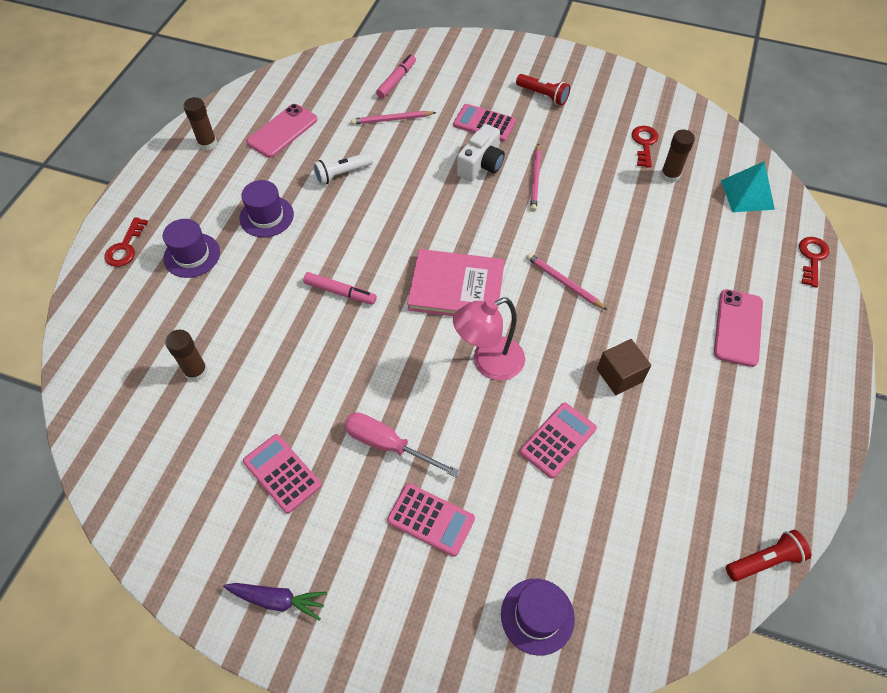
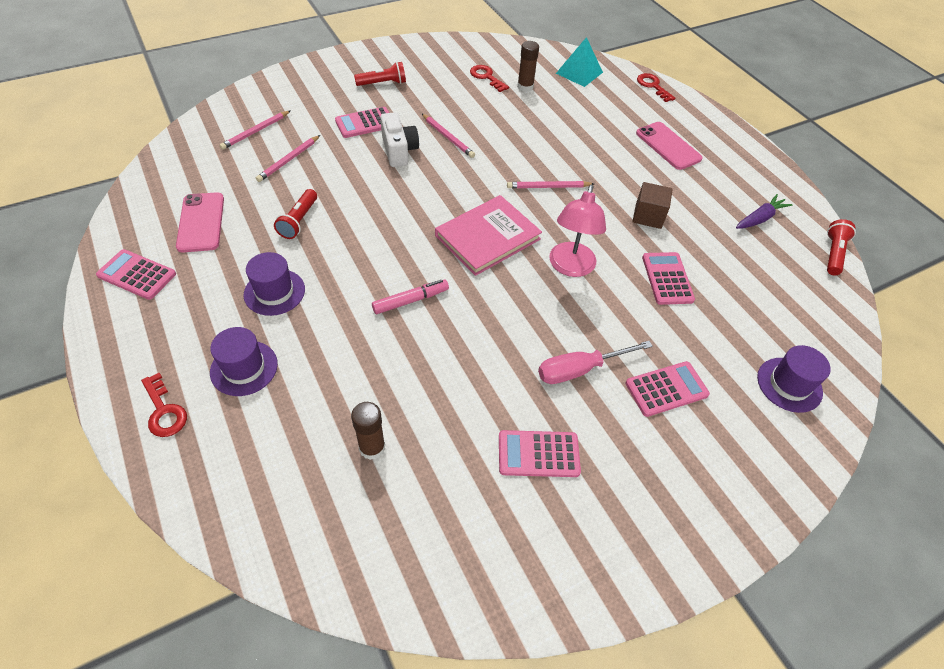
camera: 50 degrees left, 5 degrees down
brown glue stick [183,97,217,150] -> pink calculator [96,249,176,300]
purple carrot [223,583,327,621] -> purple carrot moved to [736,194,792,229]
white flashlight [313,152,373,185] -> red flashlight [274,189,317,239]
pink marker [376,55,416,98] -> pink pencil [220,110,291,150]

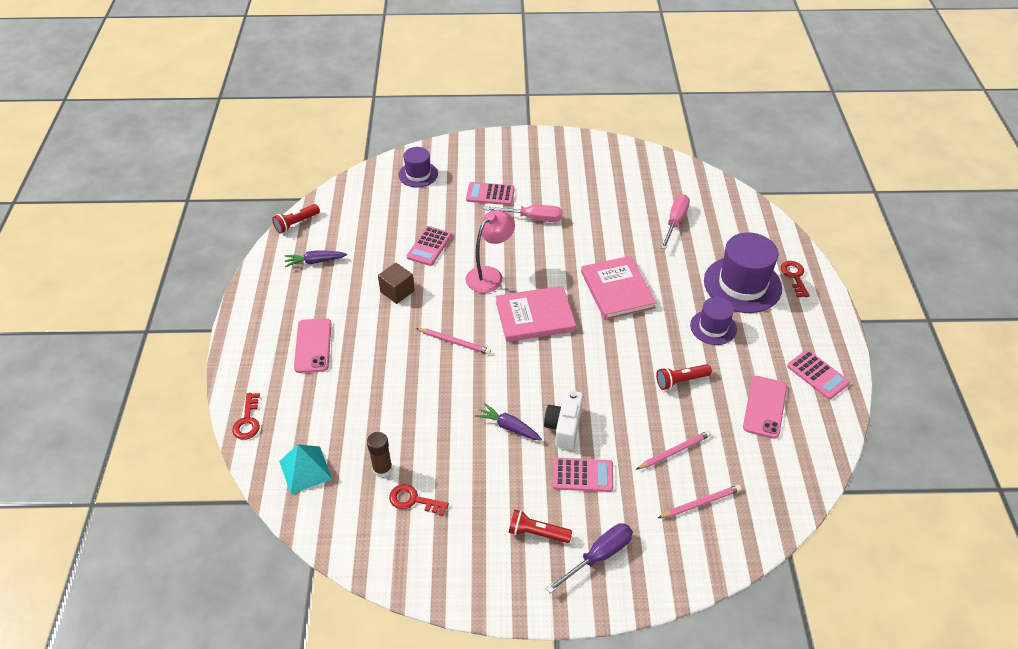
camera: 150 degrees left, 5 degrees down
purple hat [210,327,278,396] -> purple hat [704,232,782,313], size x1.74
red flashlight [274,189,317,239] -> red flashlight turned 150 degrees counterclockwise [656,364,712,390]
brown glue stick [351,402,385,460] -> pink screwdriver [661,194,690,250]
pink marker [372,280,449,314] -> pink book [581,256,657,320]
pink pencil [422,114,475,158] -> purple carrot [475,403,542,440]
red key [470,65,509,92] -> red key turned 120 degrees clockwise [389,484,449,516]
pink calculator [499,430,581,477] -> none
none -> purple screwdriver [546,523,633,593]

